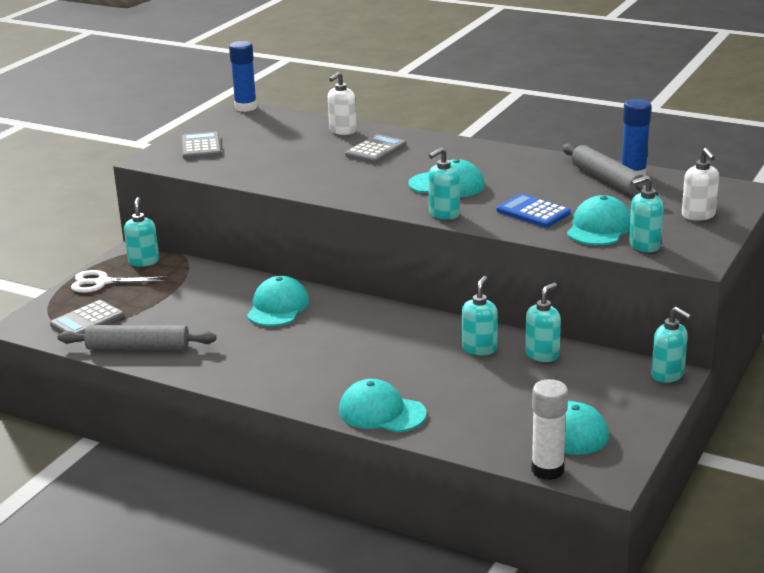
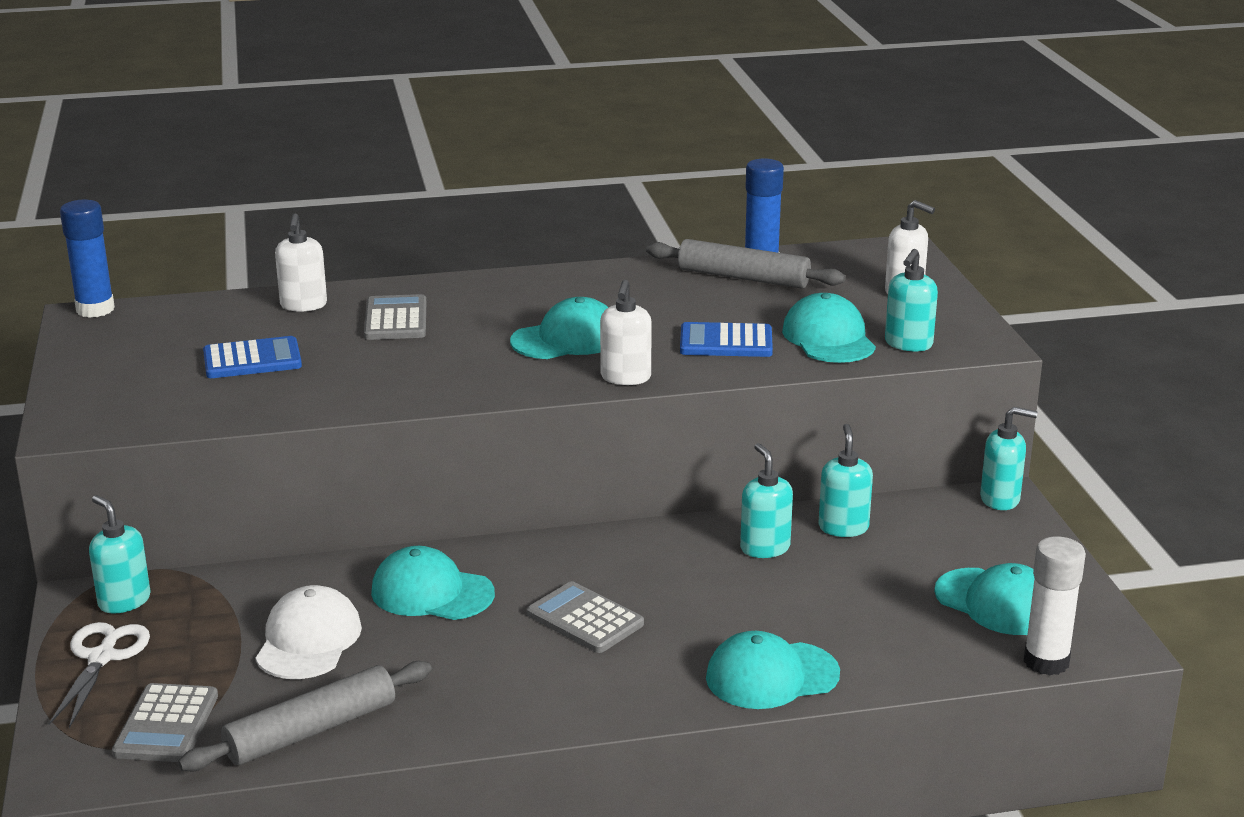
camera: 40 degrees left, 0 degrees up
white scissors [71,270,168,293] -> white scissors turned 135 degrees clockwise [49,622,150,728]
grey calculator [181,132,221,159] -> grey calculator moved to [527,581,644,653]
turquoise cap [247,276,309,326] -> turquoise cap turned 45 degrees counterclockwise [371,546,495,620]
turquoise soap dispenser [428,147,460,220] -> white soap dispenser [600,280,652,385]
none -> blue calculator [203,336,302,378]
none -> white cap [255,585,362,679]

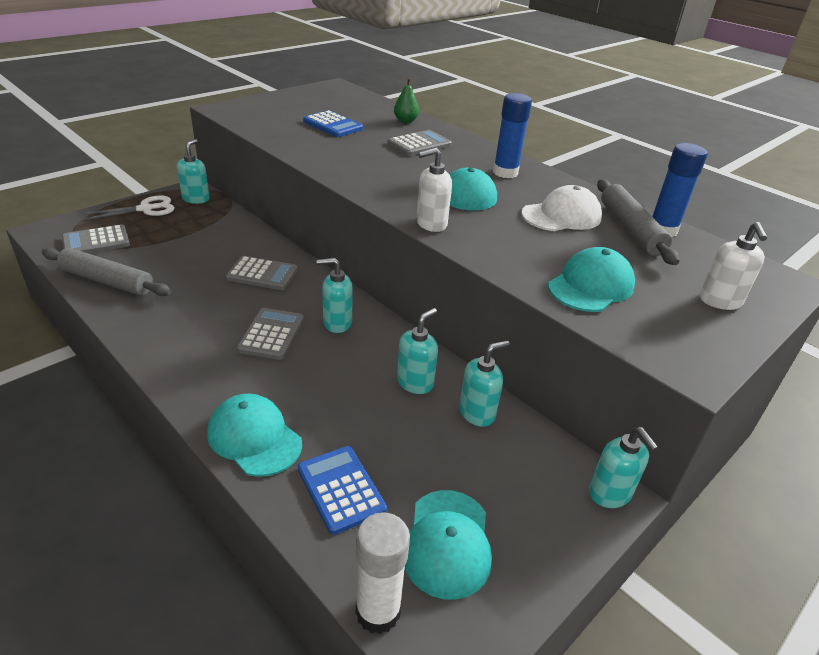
camera: 55 degrees right, 10 degrees up
blue glue stick [60,200,115,318] -> blue glue stick moved to [493,93,532,178]
white cap [255,585,362,679] -> white cap moved to [521,185,602,231]
white soap dispenser [275,213,327,312] -> green pear [394,78,419,123]
turquoise cap [371,546,495,620] -> grey calculator [226,256,298,290]
blue calculator [680,322,773,357] -> blue calculator moved to [298,446,387,535]
turquoise soap dispenser [885,249,938,351] -> turquoise soap dispenser moved to [316,258,353,333]

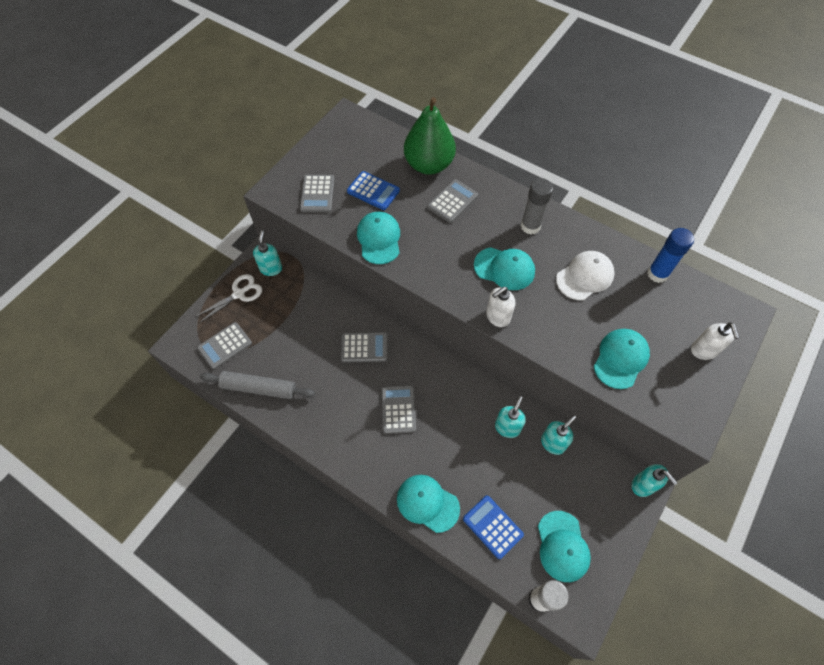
camera: 10 degrees left, 25 degrees up
turquoise soap dispenser [316,258,353,333] -> none
green pear [394,78,419,123] -> green pear [404,97,456,175], size x2.32
blue glue stick [493,93,532,178] -> grey glue stick [521,178,553,234]
grey rolling pin [597,179,679,265] -> none
none -> grey calculator [300,175,334,213]
none -> turquoise cap [357,212,400,264]

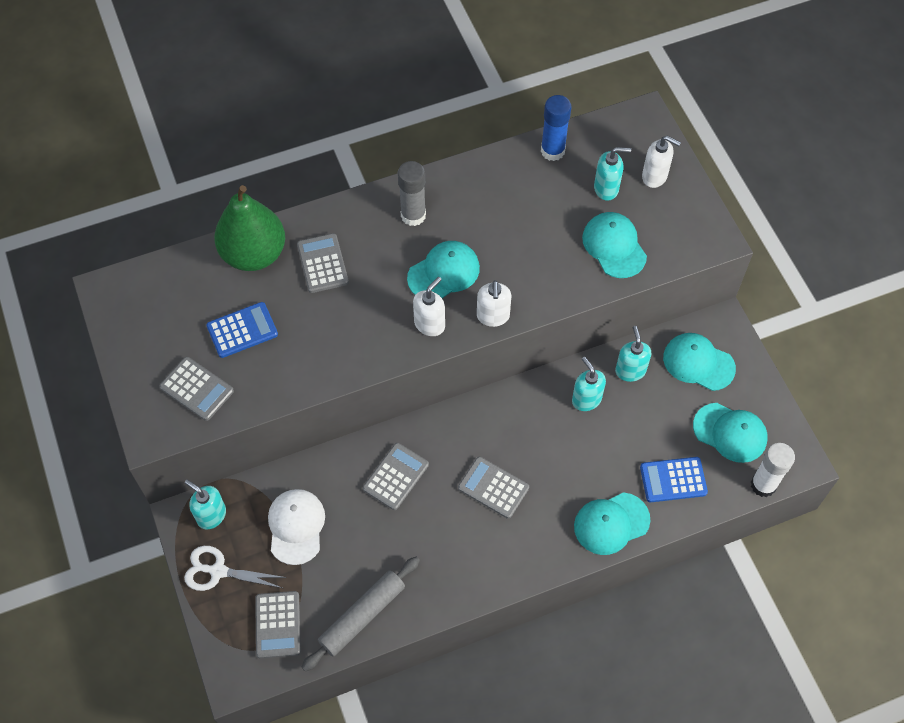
camera: 55 degrees left, 0 degrees up
white scissors [195,274,262,323] -> white scissors turned 75 degrees counterclockwise [184,546,287,591]
turquoise cap [357,212,400,264] -> turquoise cap moved to [663,333,736,391]
white cap [556,251,615,300] -> white cap moved to [268,489,325,565]
turquoise soap dispenser [631,464,677,497] -> turquoise soap dispenser moved to [594,147,631,201]
none -> white soap dispenser [413,277,445,336]

